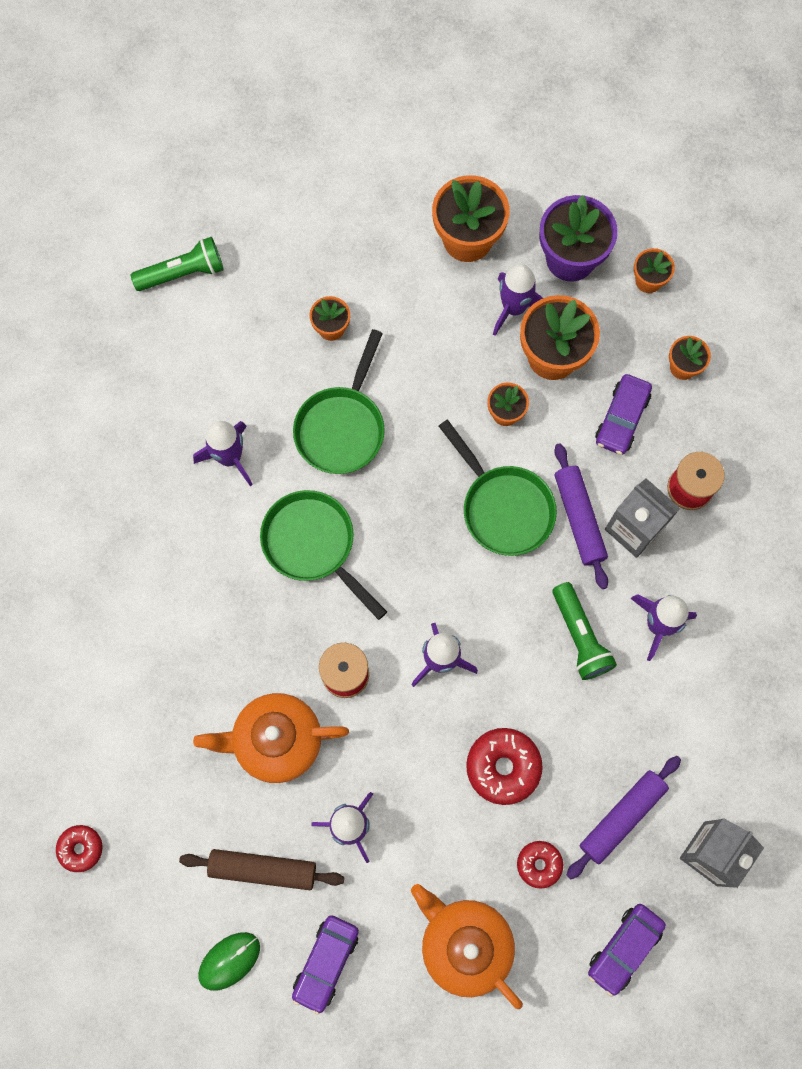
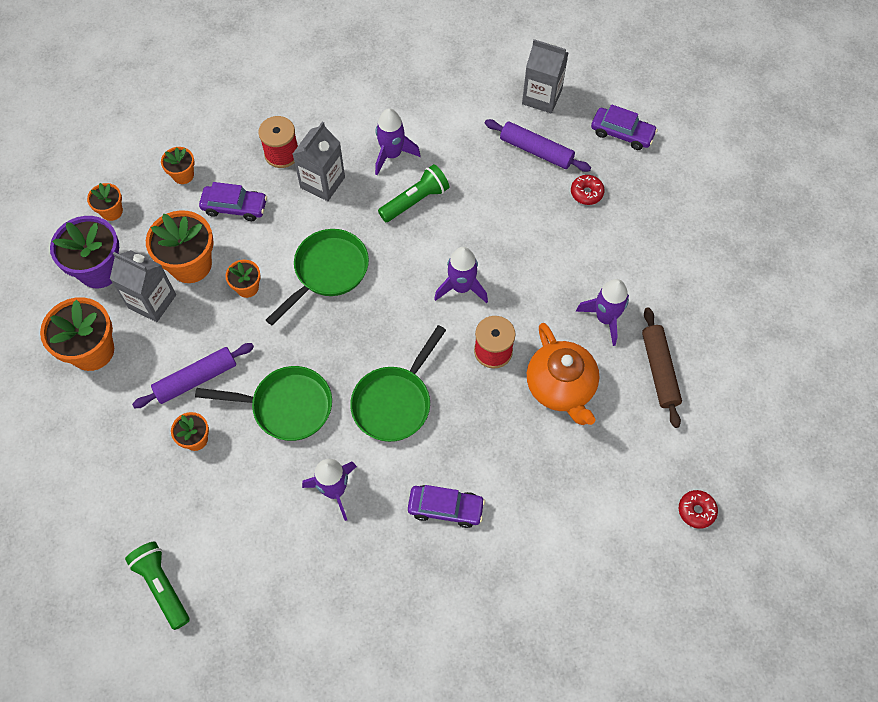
camera: 105 degrees left, 10 degrees down
green mouse [198,932,260,991] -> none
purple car [292,915,359,1015] -> purple car moved to [408,485,485,528]
orange teapot [411,884,523,1009] -> none
red donut [466,728,543,805] -> none
purple rocket [493,264,543,336] -> grey carton [110,250,176,322]
purple rolling pin [554,443,608,589] -> purple rolling pin moved to [132,343,254,408]

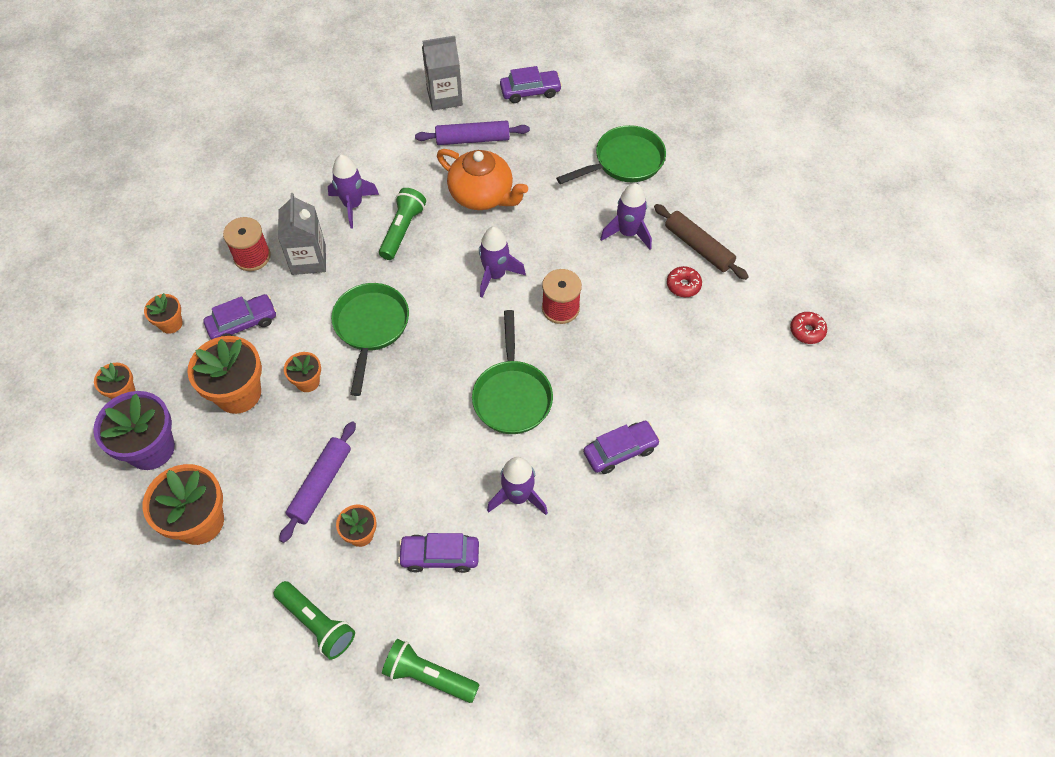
camera: 35 degrees left, 5 degrees down
grey carton [110,250,176,322] -> none
green pan [195,366,332,441] -> green pan moved to [556,125,666,184]
orange teapot [527,323,599,425] -> orange teapot moved to [437,149,528,210]
red donut [571,175,605,205] -> red donut moved to [667,266,702,297]
none -> green flashlight [274,581,355,660]
none -> purple car [398,533,479,573]

